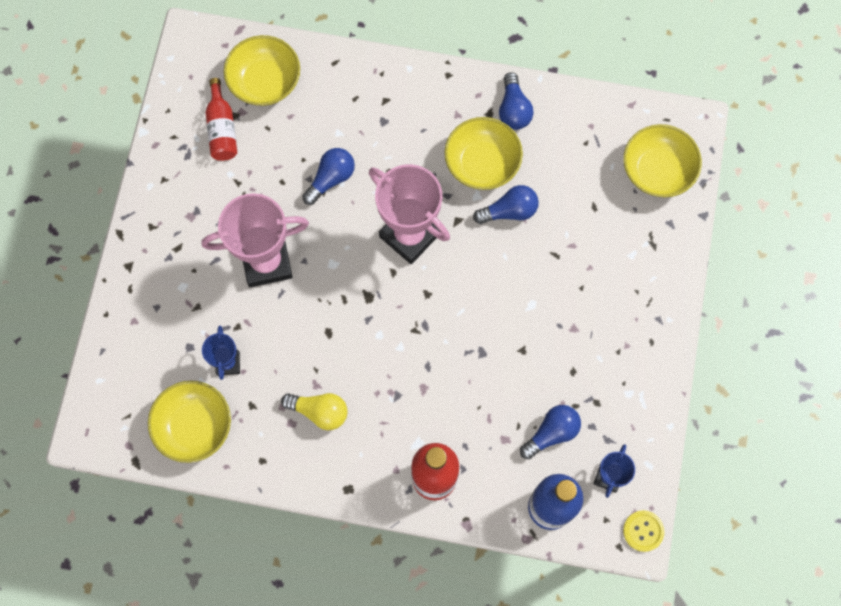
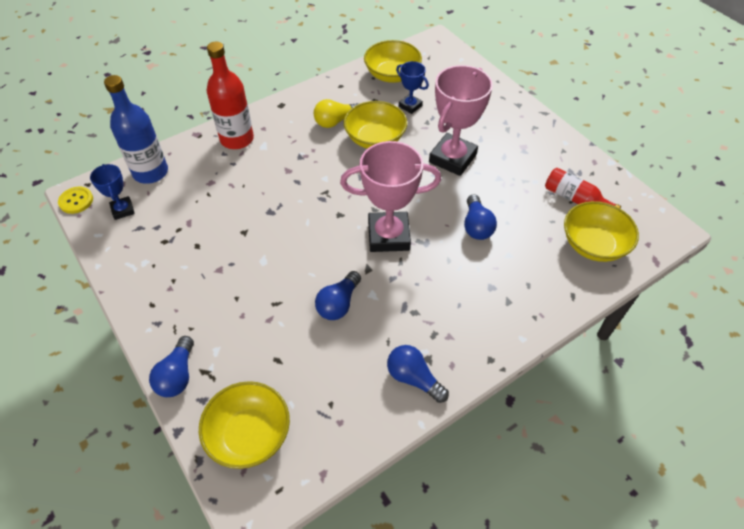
camera: 135 degrees right, 20 degrees down
yellow bowl [445,117,523,190] -> yellow bowl moved to [344,101,407,149]
blue light bulb [520,405,581,459] -> blue light bulb moved to [149,336,194,397]

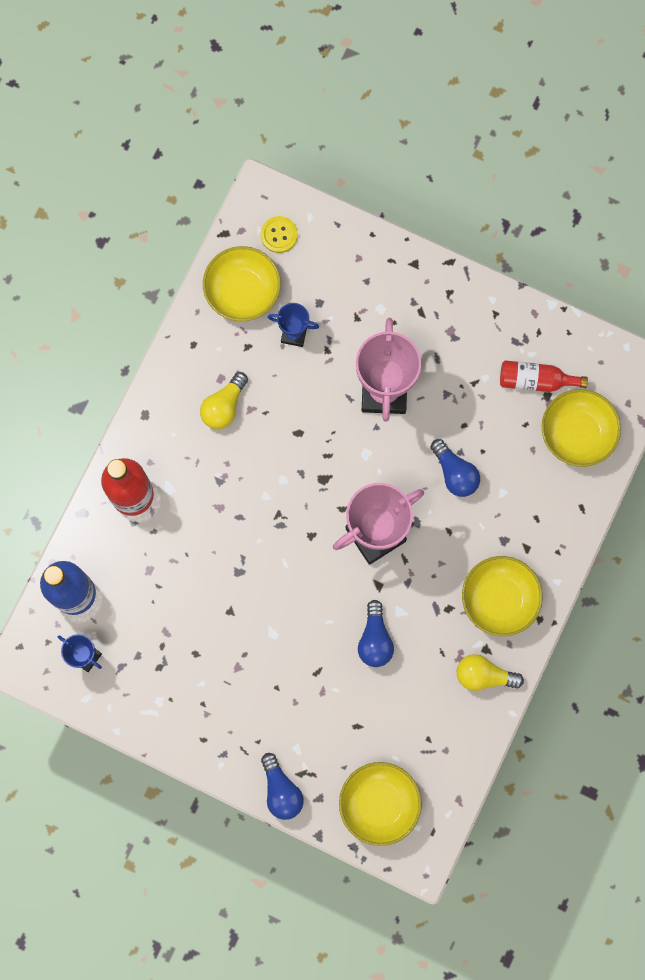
camera: 30 degrees left, 25 degrees up
yellow button [58,187,93,214] -> yellow button moved to [261,216,298,253]
yellow bowl [344,101,407,149] -> yellow bowl moved to [462,556,543,636]
blue light bulb [387,345,449,403] -> yellow light bulb [456,654,524,691]

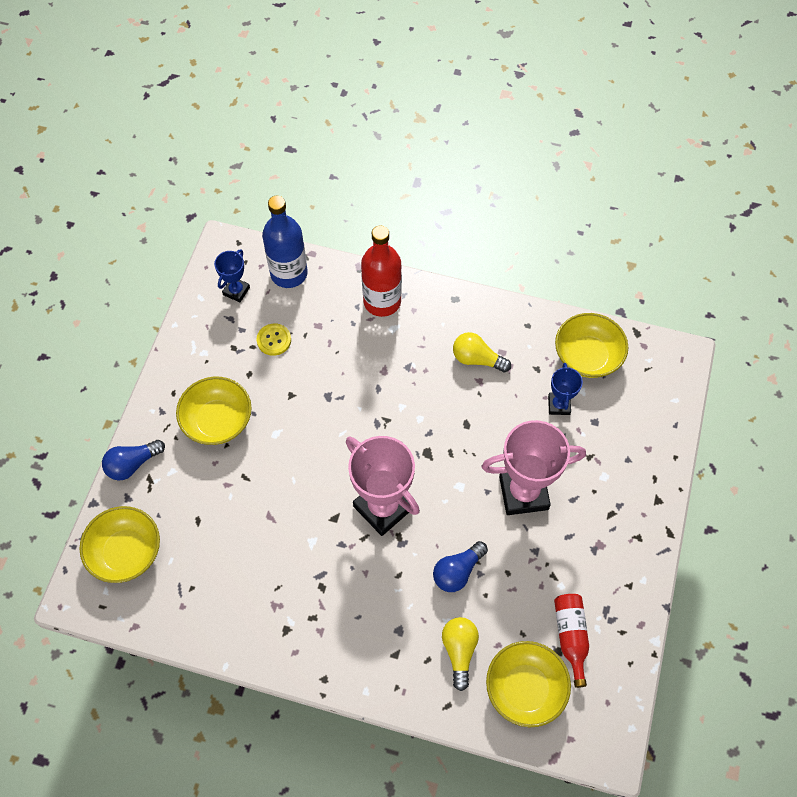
camera: 80 degrees right, 15 degrees down
yellow button [261,216,298,253] -> yellow button moved to [257,324,291,356]
blue light bulb [358,600,394,667] -> none
yellow light bulb [456,654,524,691] -> yellow light bulb moved to [442,617,479,691]
yellow bowl [462,556,543,636] -> yellow bowl moved to [176,377,252,445]

